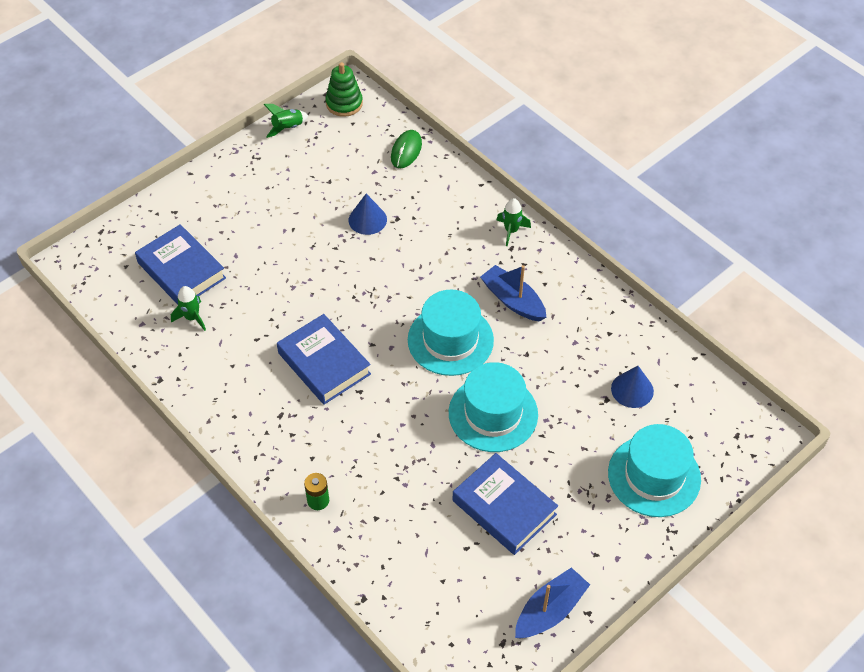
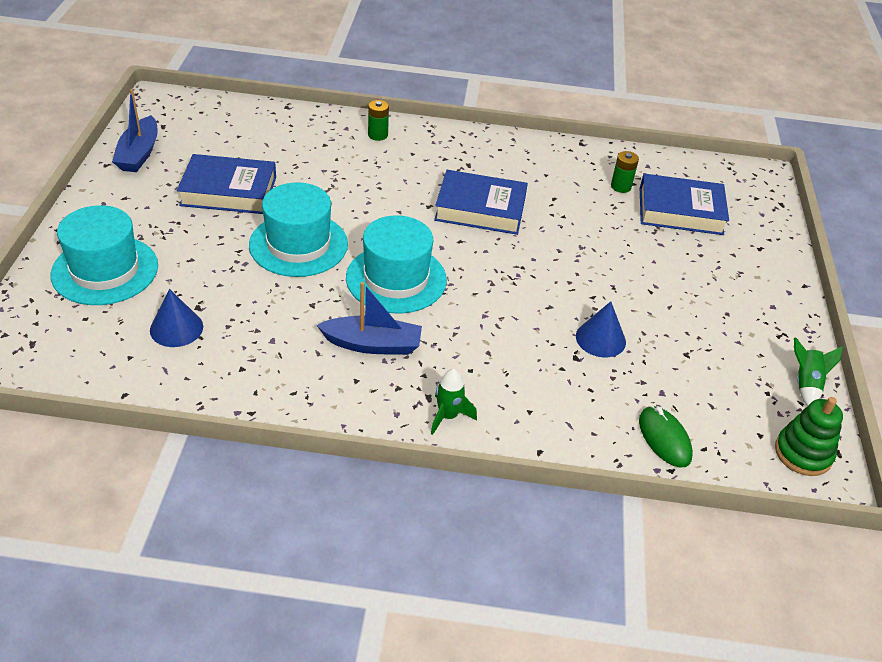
camera: 135 degrees right, 10 degrees down
green rocket [171,286,206,331] -> green battery [611,151,639,193]

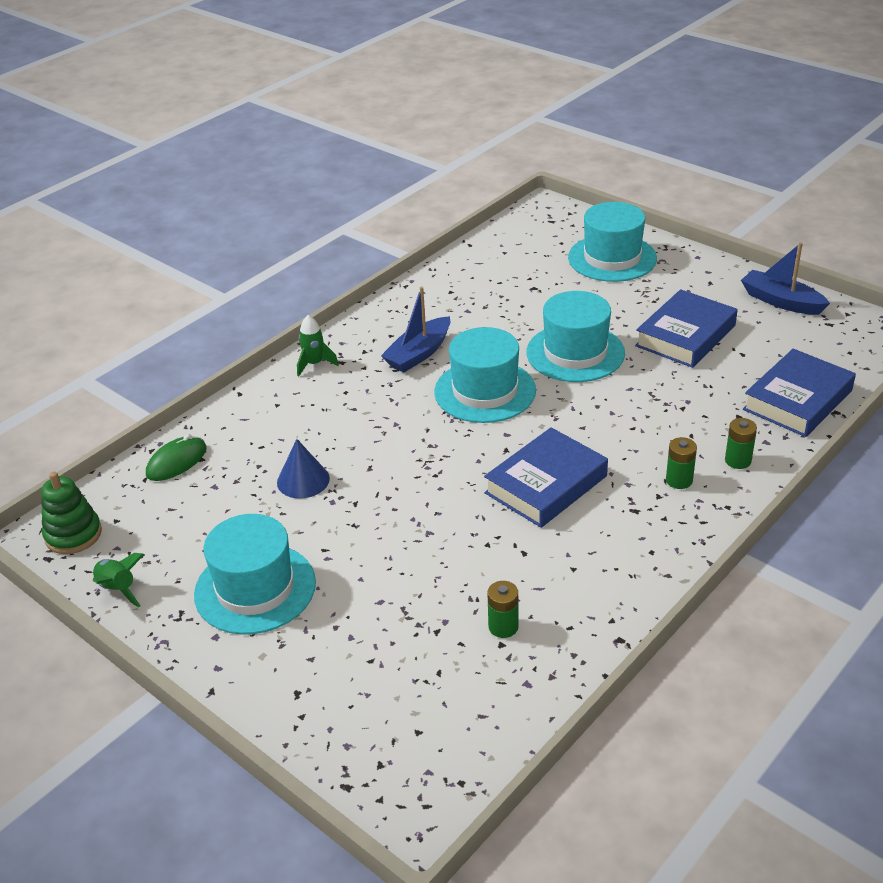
camera: 130 degrees right, 5 degrees down
blue cone [150,289,203,347] -> none
green mouse [639,406,693,468] -> green mouse turned 60 degrees counterclockwise [146,434,207,481]
blue book [640,174,729,235] -> blue book moved to [743,349,856,437]
none -> turquoise hat [194,514,316,635]
none -> green battery [666,437,697,489]

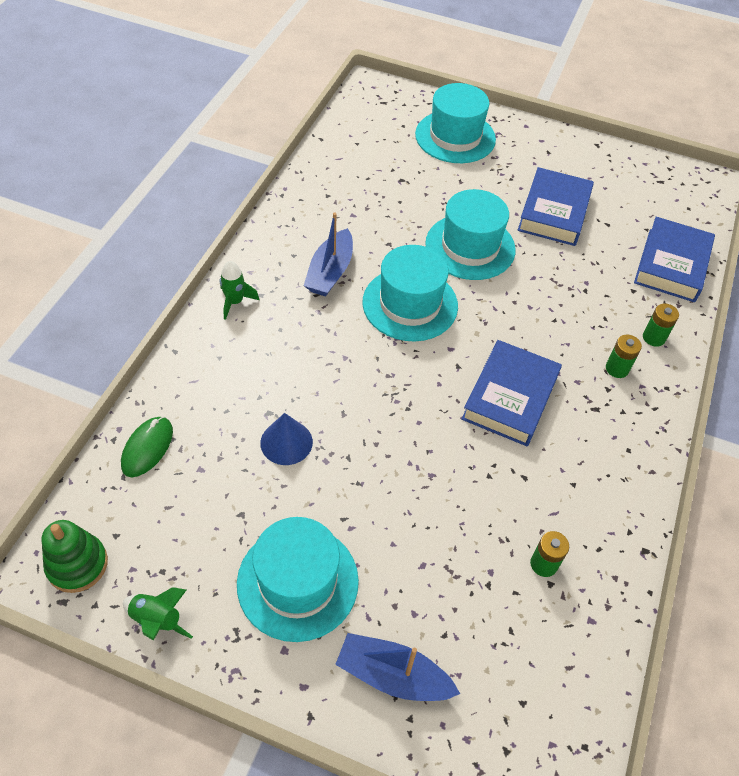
camera: 25 degrees left, 15 degrees up
blue boat [741,242,830,315] -> blue boat moved to [335,633,460,701]

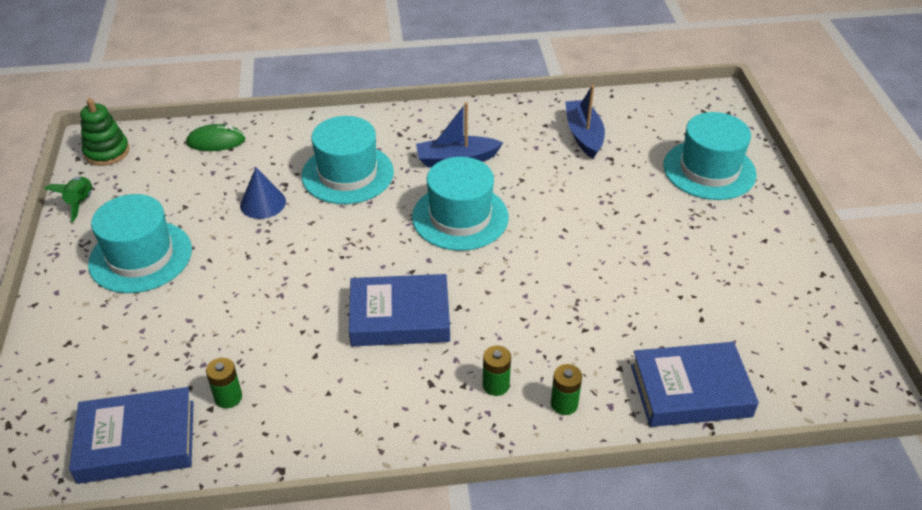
camera: 65 degrees right, 10 degrees down
green rocket [220,261,259,320] -> none
blue boat [335,633,460,701] -> blue boat moved to [565,85,605,159]
turquoise hat [425,189,516,280] -> turquoise hat moved to [301,116,394,204]
blue book [518,167,594,246] -> blue book moved to [69,387,193,484]

